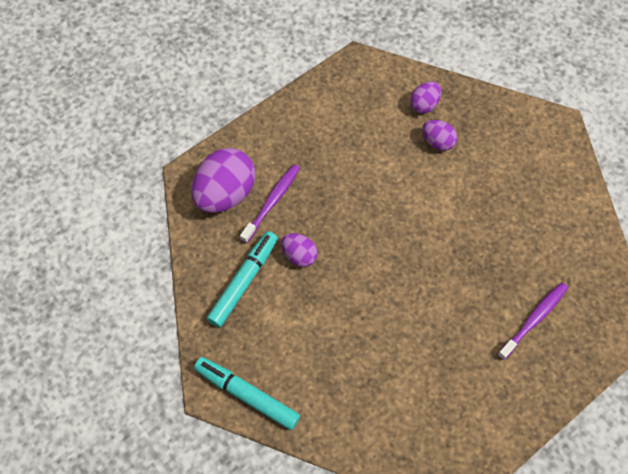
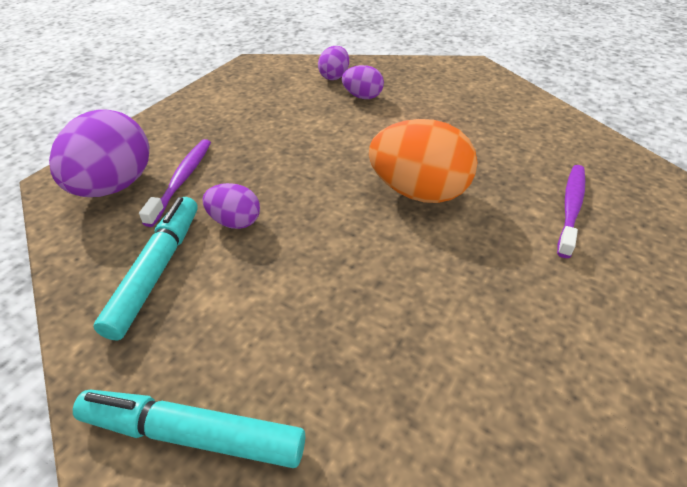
camera: 20 degrees left, 20 degrees down
none -> orange egg [369,119,478,203]

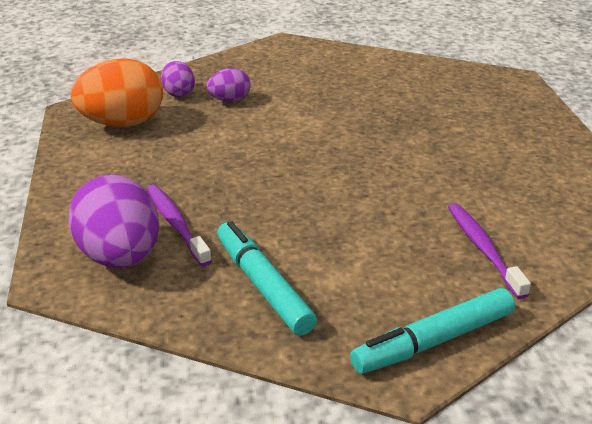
camera: 40 degrees left, 10 degrees down
purple egg [203,183,260,229] -> none
orange egg [369,119,478,203] -> orange egg moved to [71,58,163,127]
purple toothbrush [557,165,585,258] -> purple toothbrush moved to [448,203,531,299]

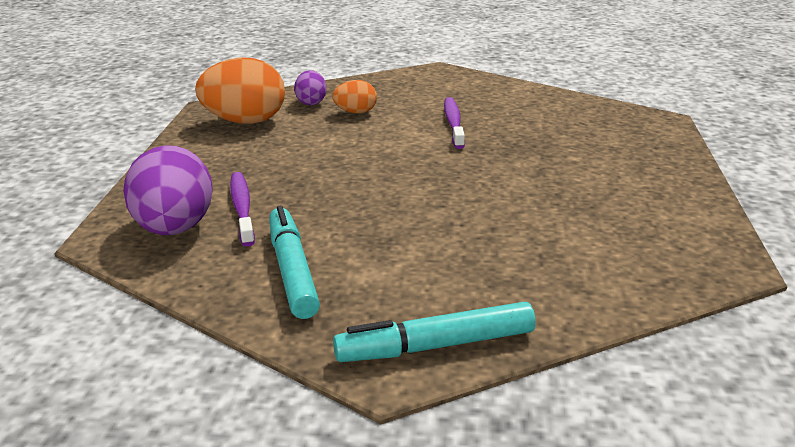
camera: 15 degrees right, 5 degrees down
purple egg [207,68,251,102] -> orange egg [332,80,377,113]
purple toothbrush [448,203,531,299] -> purple toothbrush moved to [444,97,465,149]

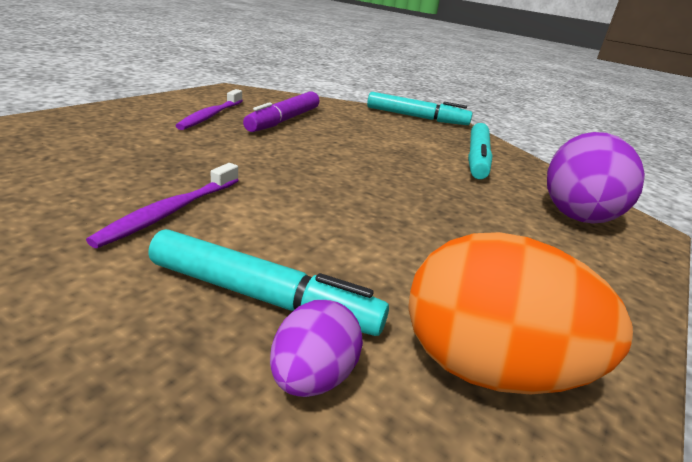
camera: 155 degrees left, 0 degrees up
purple toothbrush [230,172,255,247] -> purple toothbrush moved to [175,89,243,130]
orange egg [332,80,377,113] -> turquoise marker [148,229,389,336]
none -> purple marker [243,91,320,132]

